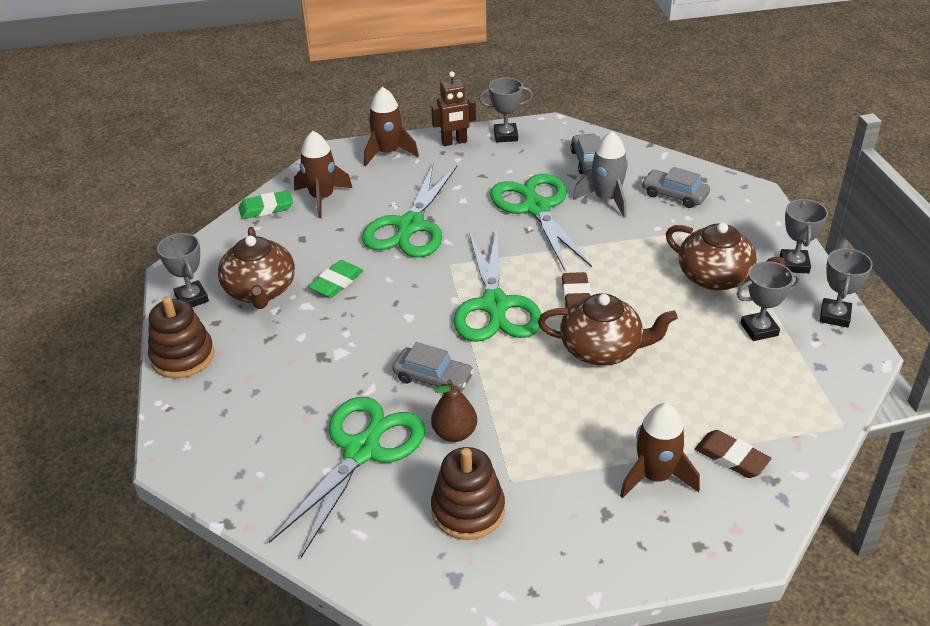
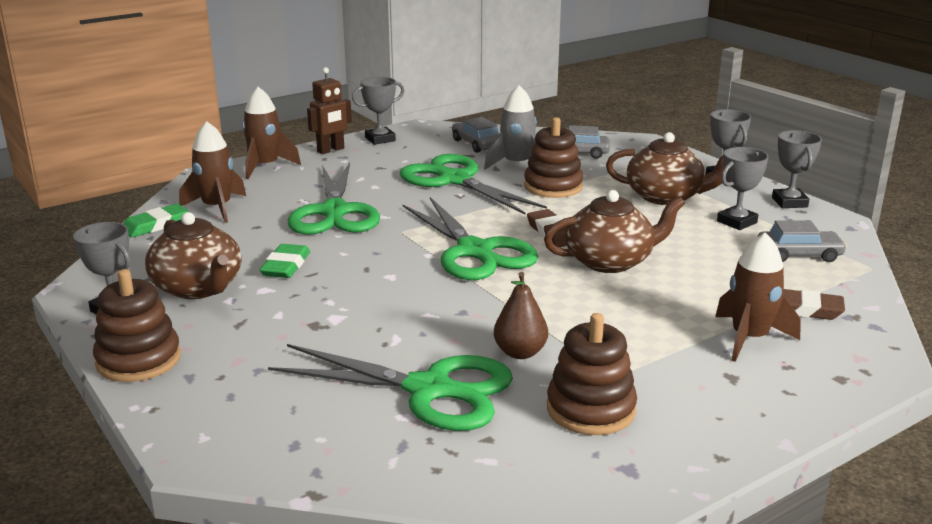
camera: 25 degrees left, 15 degrees down
green scissors [269,397,426,558] -> green scissors turned 105 degrees clockwise [268,344,513,431]
grey car [392,342,474,394] -> grey car moved to [758,220,847,262]
none -> brown stacking toy [524,117,583,198]

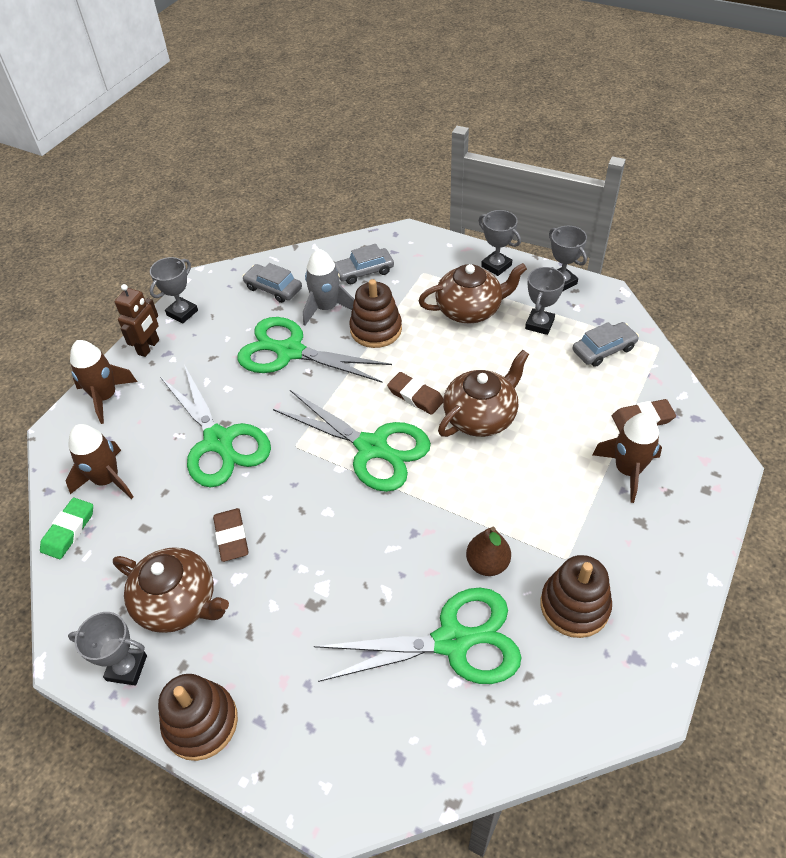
camera: 25 degrees left, 25 degrees up
green eraser [259,244,310,278] -> brown eraser [213,508,249,562]

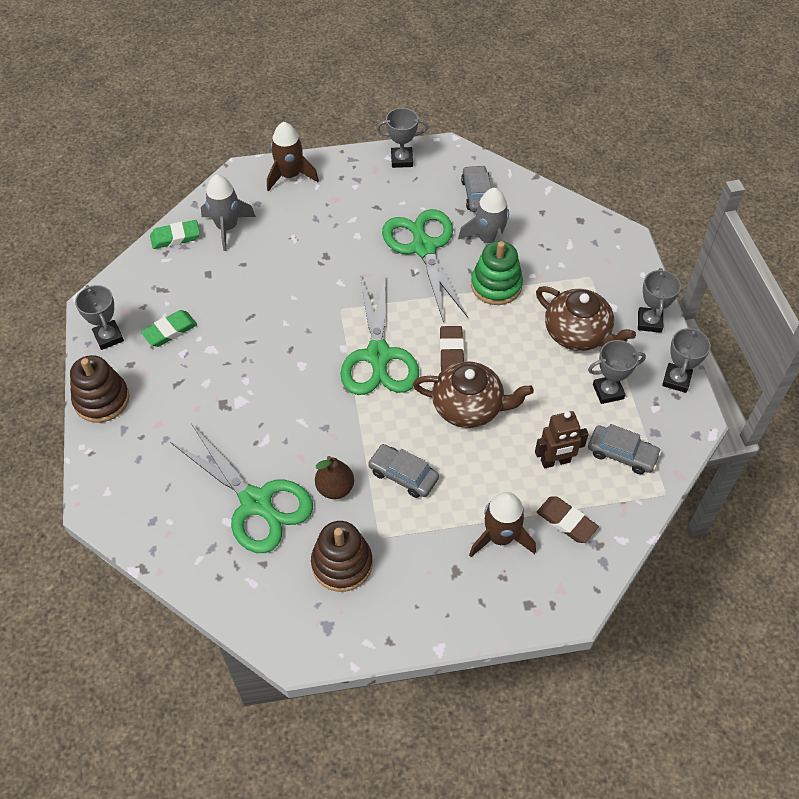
camera: 50 degrees right, 5 degrees up
brown rocket [66,424,133,499] -> grey rocket [201,174,256,251]
brown teapot [113,547,229,633] -> green eraser [141,310,197,347]
brown robot [114,284,159,357] -> brown robot moved to [535,411,589,468]
green scissors [160,365,271,488] -> none
brown eraser [213,508,249,562] -> none
grey car [335,244,394,284] -> grey car moved to [368,444,439,498]
brown stacking toy [349,279,402,348] -> green stacking toy [471,241,523,305]

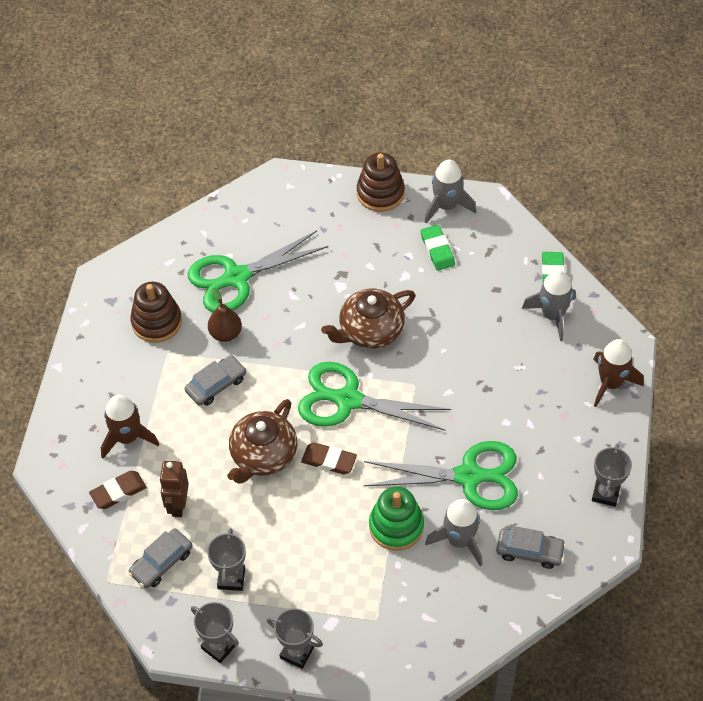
camera: 110 degrees right, 0 degrees up
grey trophy [75,285,124,350] -> grey rocket [425,159,476,223]
brown teapot [536,286,636,351] -> brown teapot moved to [321,289,415,348]

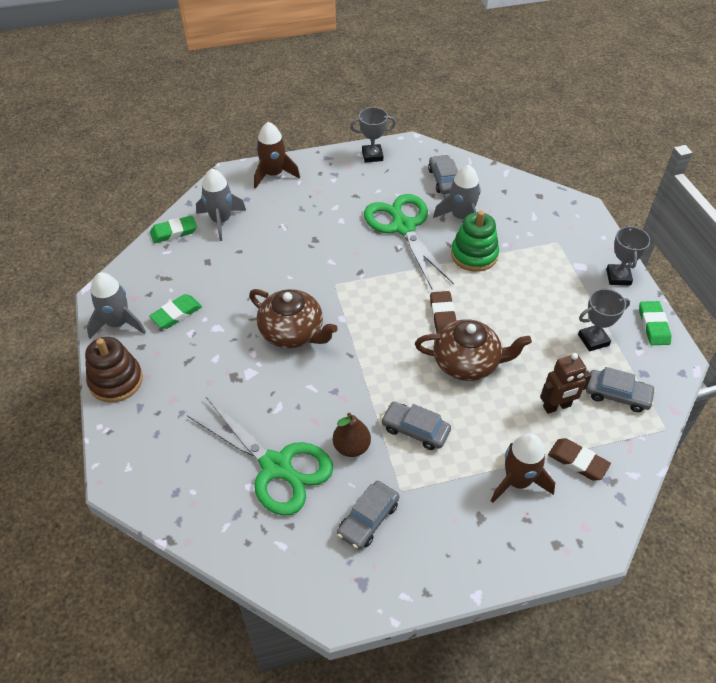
camera: 115 degrees left, 5 degrees down
brown stacking toy [130,282,182,343] -> grey car [337,481,399,550]
grey trophy [191,602,239,663] -> green eraser [639,301,671,345]
green scissors [298,362,451,431] -> none

